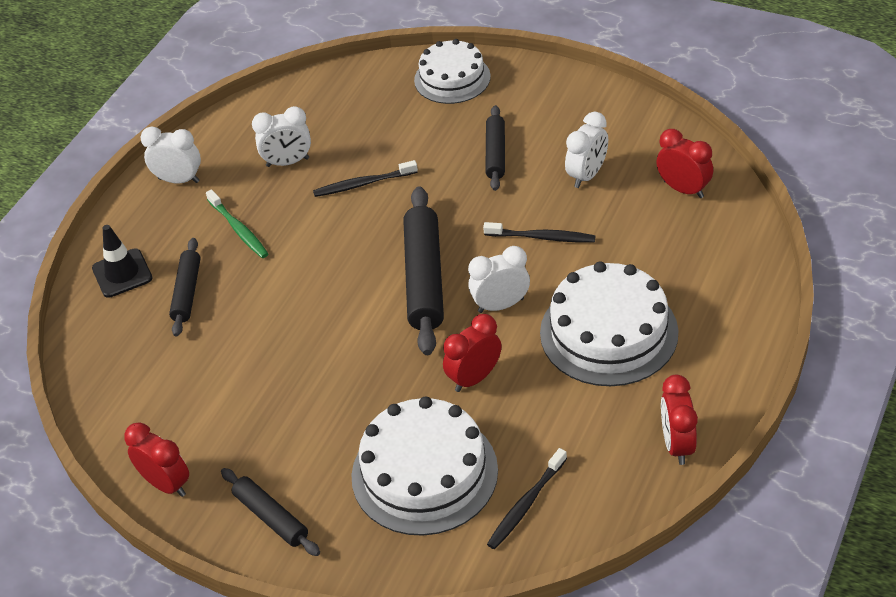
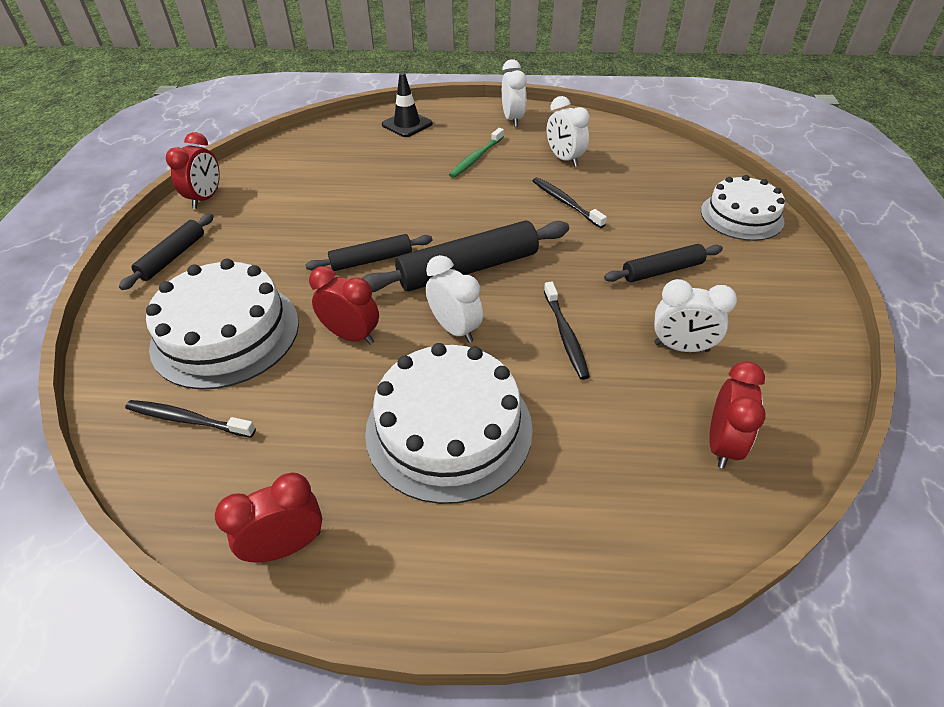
camera: 65 degrees right, 0 degrees up
black rolling pin [169,238,201,337] -> black rolling pin moved to [305,234,432,271]

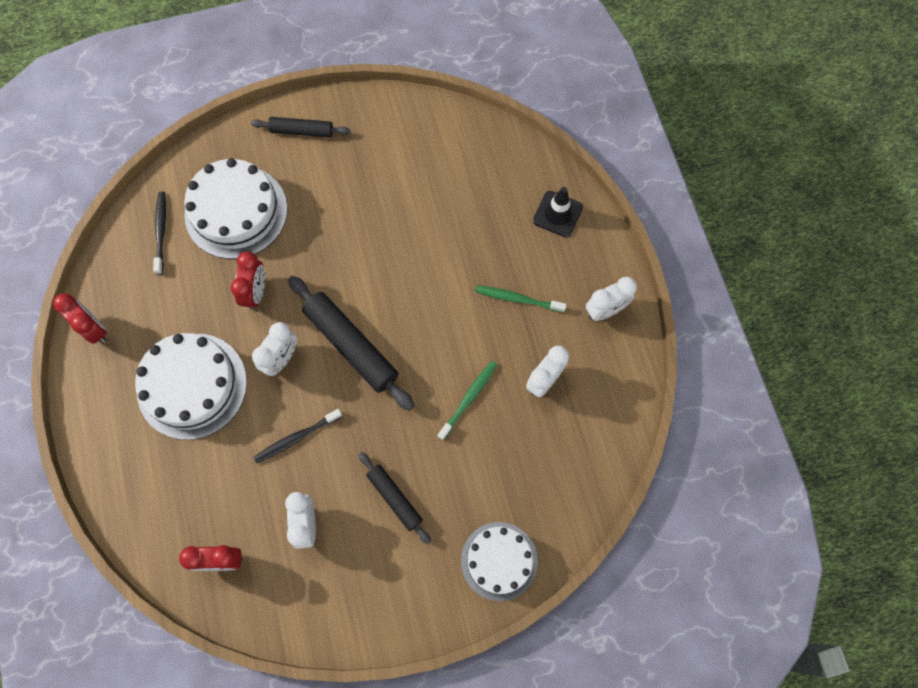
camera: 70 degrees right, 25 degrees up
red clock [166,132,220,209] -> none
black rolling pin [305,234,432,271] -> none
black toothbrush [533,177,607,228] -> green toothbrush [438,361,497,440]

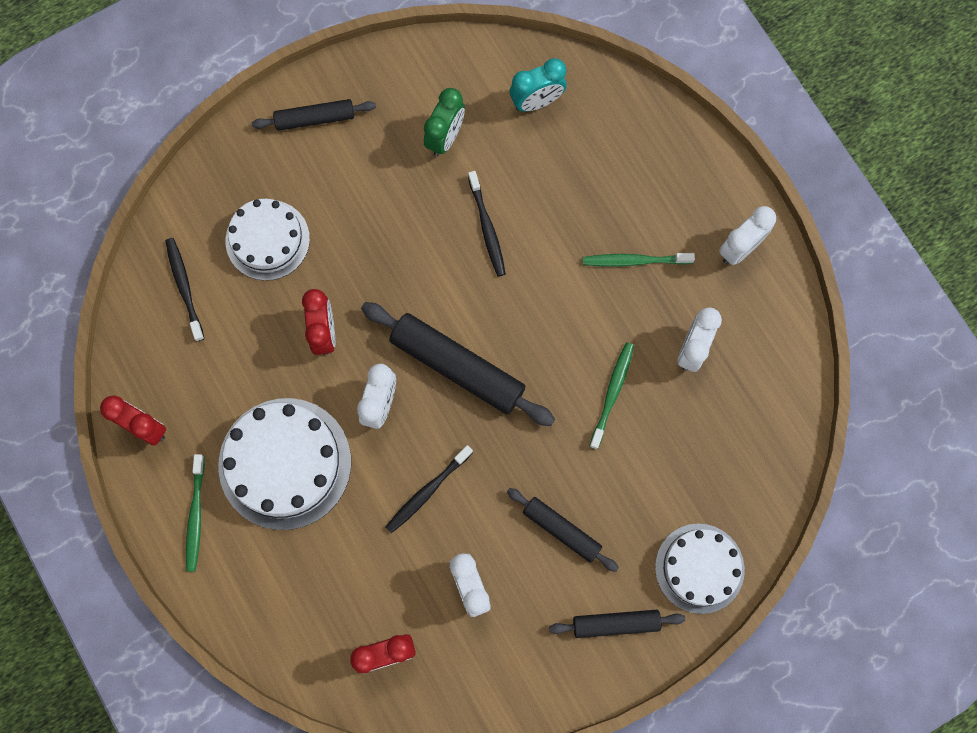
camera: 15 degrees left, 5 degrees up
white cake [184,158,287,259] -> white cake [225,199,310,281], size x0.66
black traffic cone [533,187,583,237] -> none
none -> green toothbrush [186,454,205,572]
none -> green clock [424,88,465,156]
none -> black toothbrush [468,171,506,277]
none -> turquoise clock [510,58,567,112]
none -> black rolling pin [549,610,685,638]

